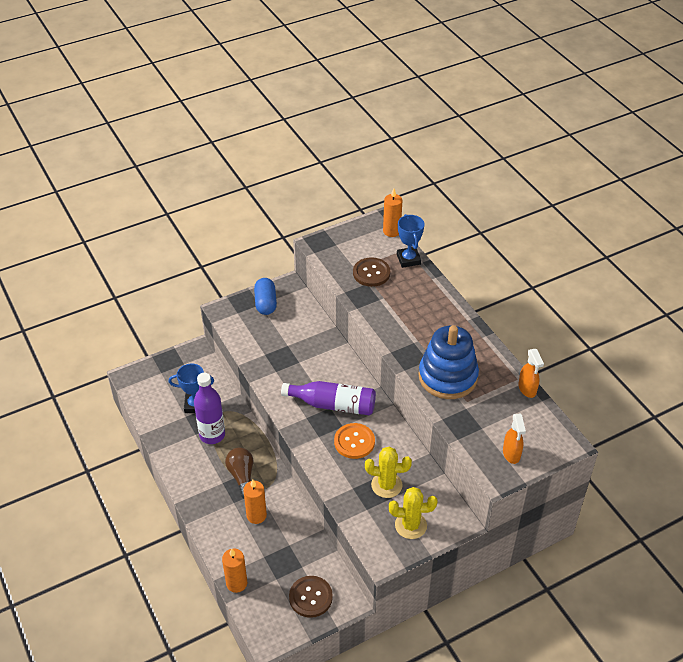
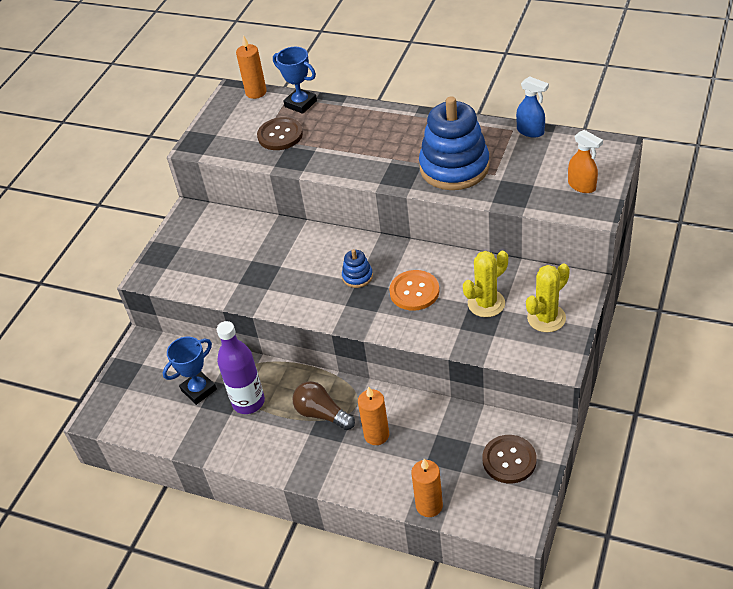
camera: 35 degrees left, 0 degrees up
blue capsule [254,278,277,315] -> none
purple bottle [281,381,376,415] -> blue stacking toy [342,249,373,288]
orange spray bottle [518,349,544,398] -> blue spray bottle [516,76,549,137]

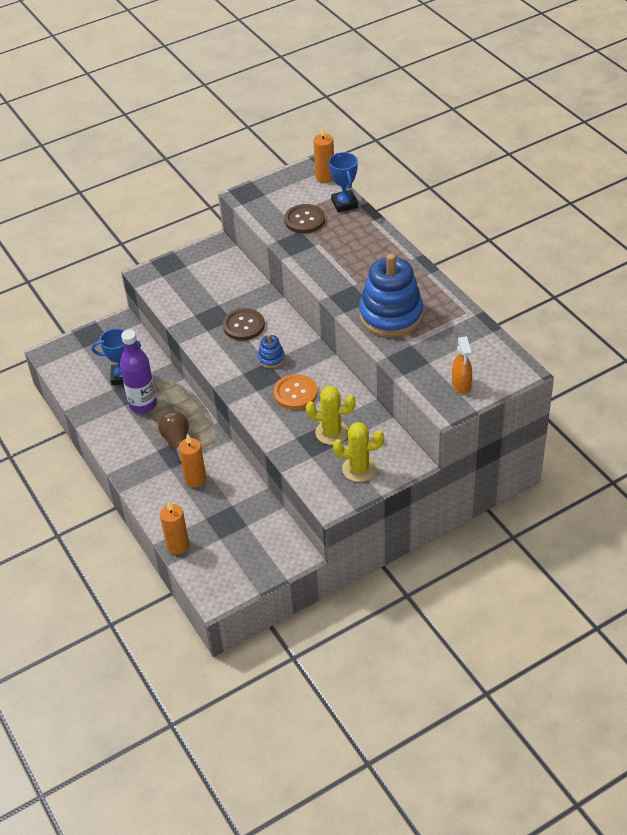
camera: 35 degrees right, 0 degrees up
brown button [482,435,537,483] -> brown button moved to [223,308,265,340]
blue spray bottle [516,76,549,137] -> none

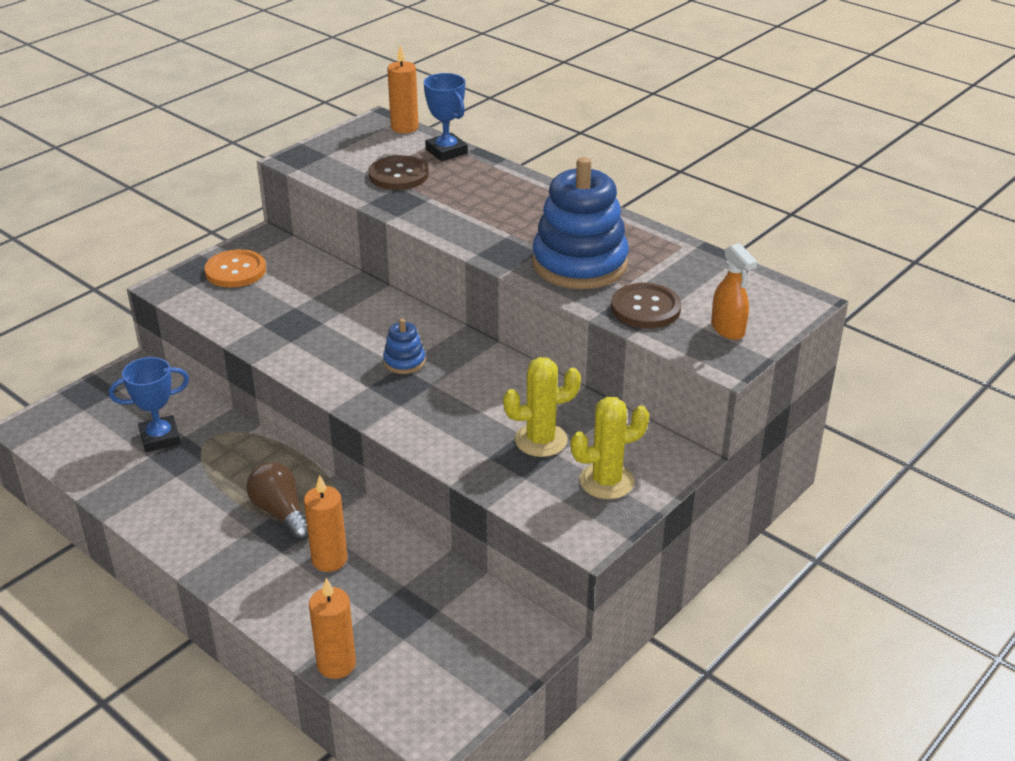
camera: 20 degrees left, 10 degrees down
purple bottle [120,330,157,414] -> none
brown button [223,308,265,340] -> brown button moved to [611,283,681,328]
orange button [273,374,318,410] -> orange button moved to [205,249,266,287]

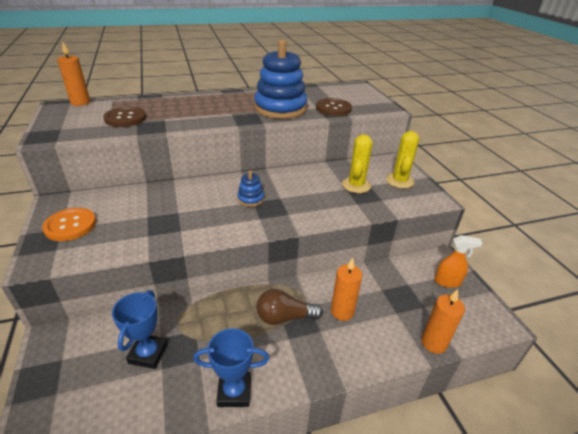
camera: 60 degrees left, 0 degrees up
blue trophy [424,73,468,161] -> blue trophy moved to [193,328,269,407]
orange spray bottle [711,243,757,340] -> orange spray bottle moved to [434,235,482,288]

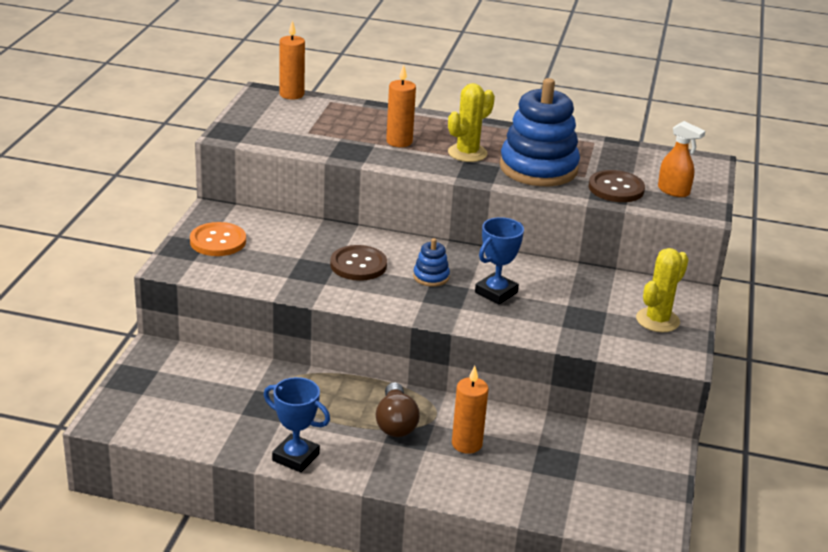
camera: 30 degrees right, 5 degrees down
brown button [103,107,146,127] -> brown button moved to [330,245,387,281]
blue trophy [112,290,168,369] -> blue trophy moved to [475,217,524,304]
brown light bulb [257,289,323,325] -> brown light bulb turned 120 degrees counterclockwise [376,382,420,437]
yellow cactus [342,134,373,193] -> yellow cactus moved to [448,83,495,162]
orange candle [421,289,465,354] -> orange candle moved to [386,65,416,147]
orange spray bottle [434,235,482,288] -> orange spray bottle moved to [658,121,705,197]

